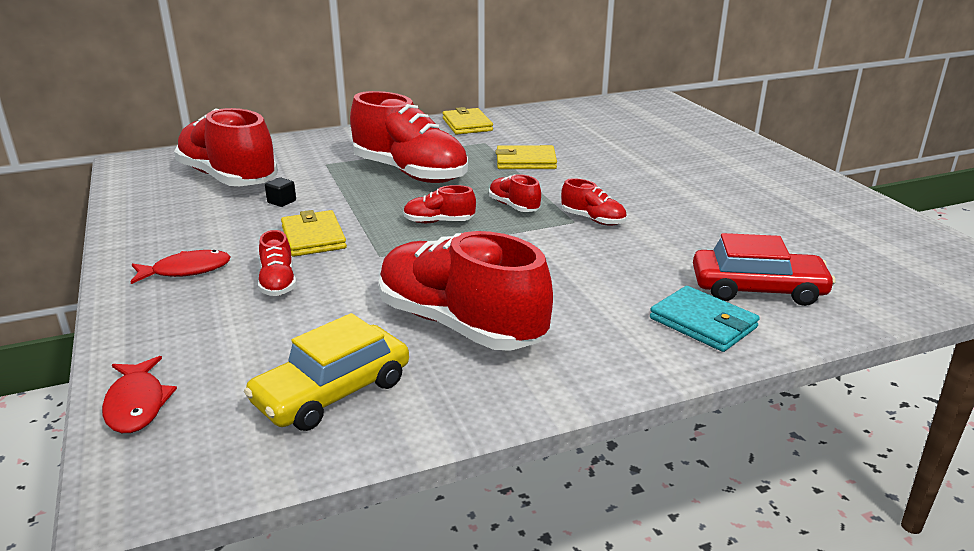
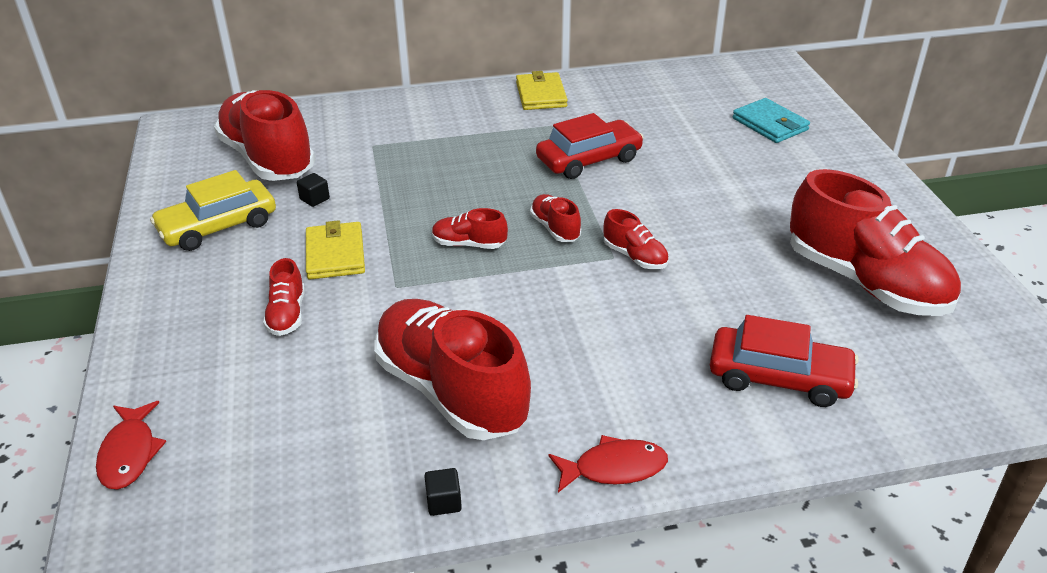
camera: 10 degrees right, 10 degrees up
red fish [131,250,231,284] -> red fish moved to [548,435,668,493]
yellow car [244,313,409,431] -> yellow car moved to [150,170,276,251]
red shoe [350,91,468,183] -> red shoe moved to [790,169,961,316]
yellow wallet [496,145,557,169] -> red car [536,113,644,179]
turquoise wallet [650,286,760,352] -> turquoise wallet moved to [733,98,810,143]
none -> black cube [424,468,462,516]

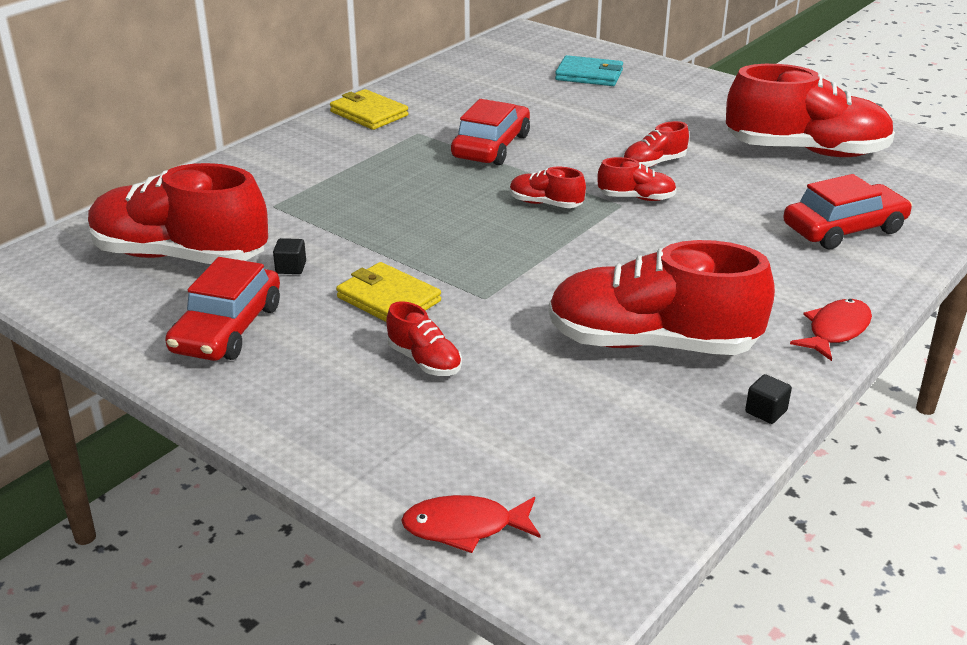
camera: 40 degrees left, 5 degrees down
red fish [96,401,166,490] -> red fish turned 135 degrees clockwise [401,495,541,553]
yellow car [150,170,276,251] -> red car [165,257,280,361]
red shoe [432,208,508,249] -> red shoe moved to [623,121,689,168]

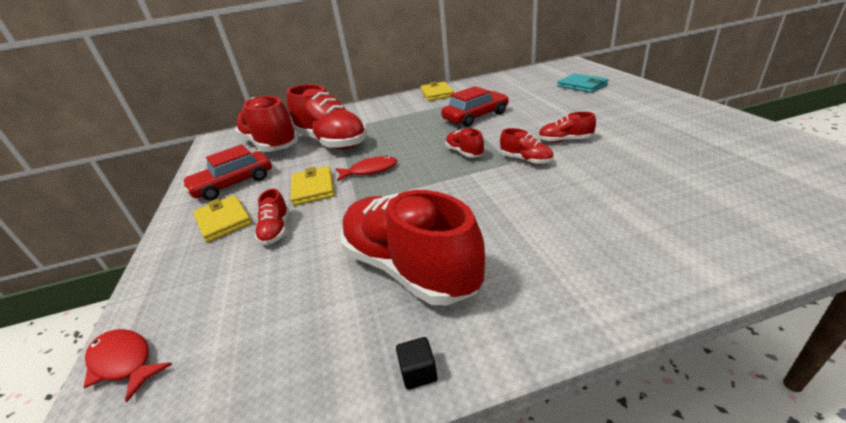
camera: 40 degrees right, 0 degrees up
black cube [273,238,306,274] -> none
red shoe [726,64,895,157] -> red shoe moved to [286,84,367,149]
red car [783,174,912,249] -> none
red fish [790,299,872,361] -> red fish moved to [336,156,398,182]
none -> yellow wallet [193,195,252,243]

